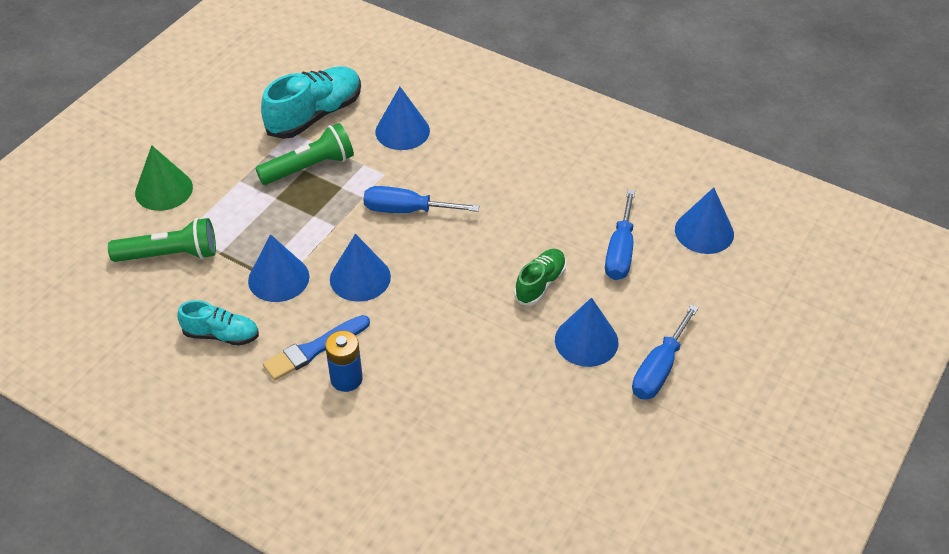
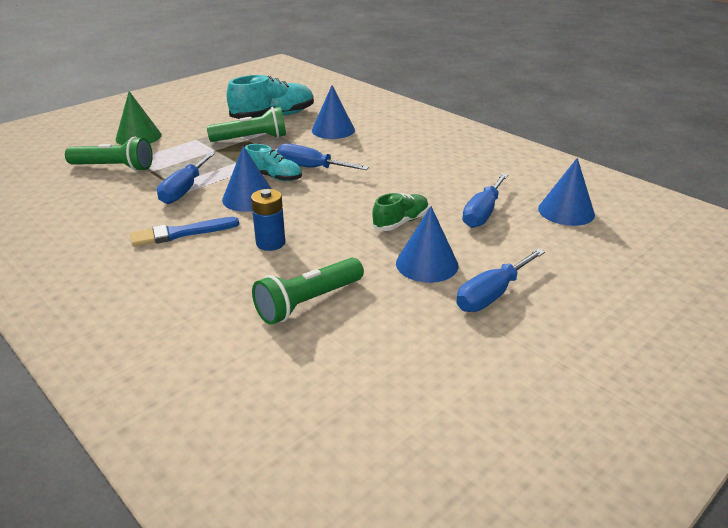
camera: 15 degrees right, 15 degrees down
turquoise shoe [177,300,259,346] -> turquoise shoe moved to [245,144,302,181]
blue cone [248,234,309,302] -> blue screwdriver [157,152,215,204]
blue battery [325,331,363,392] -> blue battery moved to [251,189,285,251]
none -> green flashlight [252,258,364,325]

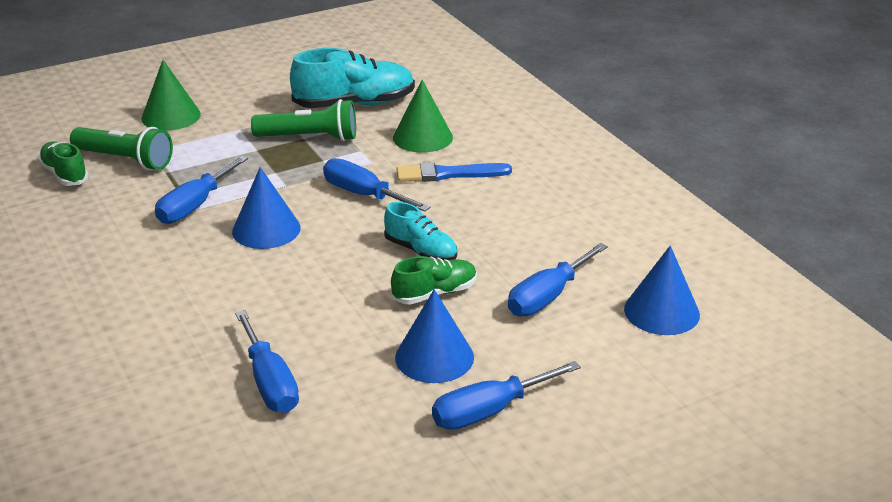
camera: 15 degrees right, 0 degrees up
blue brush [130,217,239,247] -> blue brush moved to [396,162,512,182]
turquoise shoe [245,144,302,181] -> turquoise shoe moved to [384,202,457,260]
blue battery [251,189,285,251] -> none
green flashlight [252,258,364,325] -> blue screwdriver [235,310,299,413]
blue cone [312,85,355,139] -> green cone [393,80,453,152]
none -> green shoe [38,142,89,186]

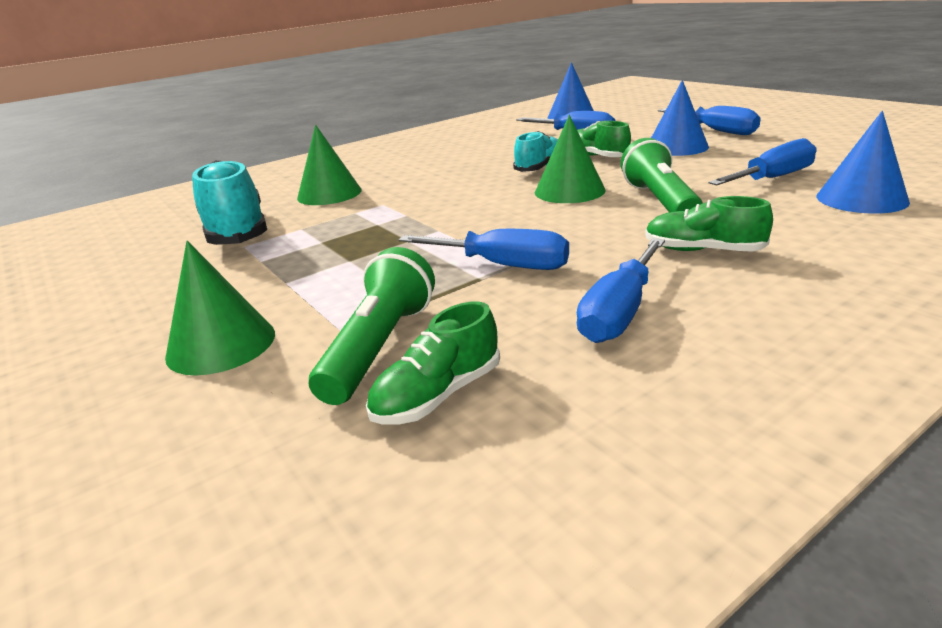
camera: 95 degrees left, 5 degrees down
blue cone [232,167,301,249] -> blue cone moved to [817,111,910,213]
green flashlight [251,99,356,141] -> green flashlight moved to [621,138,702,212]
blue screwdriver [323,158,430,212] -> blue screwdriver moved to [577,238,665,343]
blue brush [396,162,512,182] -> none
none -> green cone [535,115,605,203]
none -> green shoe [645,196,773,252]

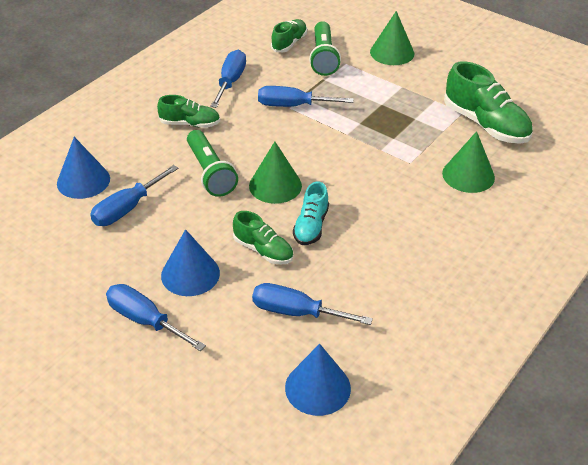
camera: 160 degrees right, 15 degrees up
turquoise shoe [192,160,267,245] -> green shoe [444,61,533,144]

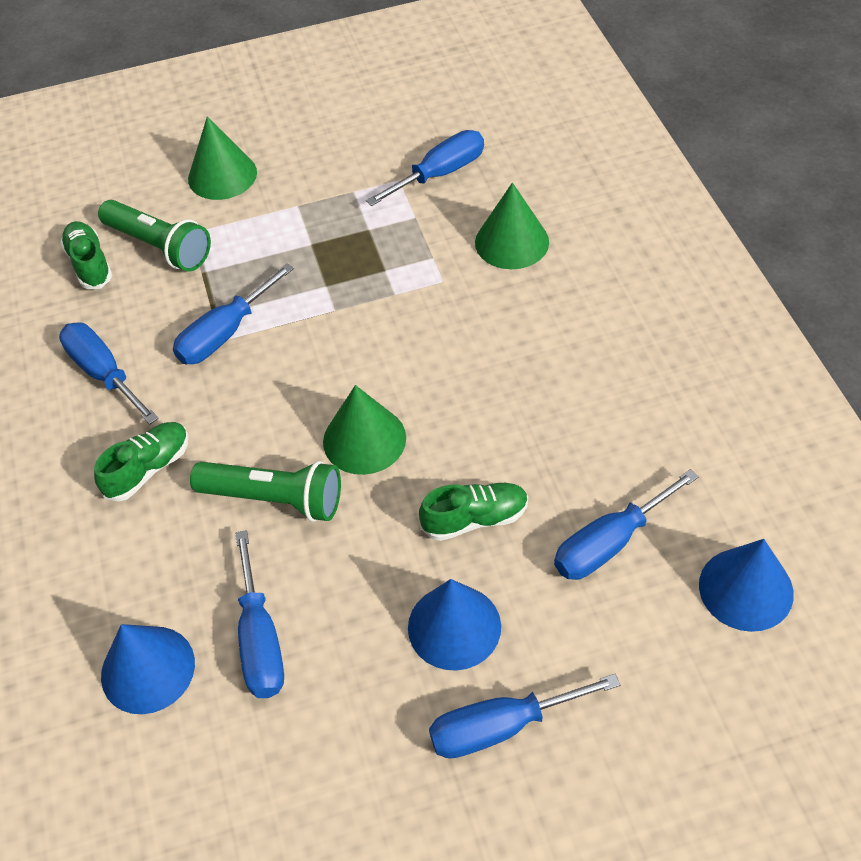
camera: 50 degrees left, 10 degrees up
turquoise shoe [293,182,329,245] -> none
green shoe [444,61,533,144] -> blue screwdriver [366,130,484,206]

